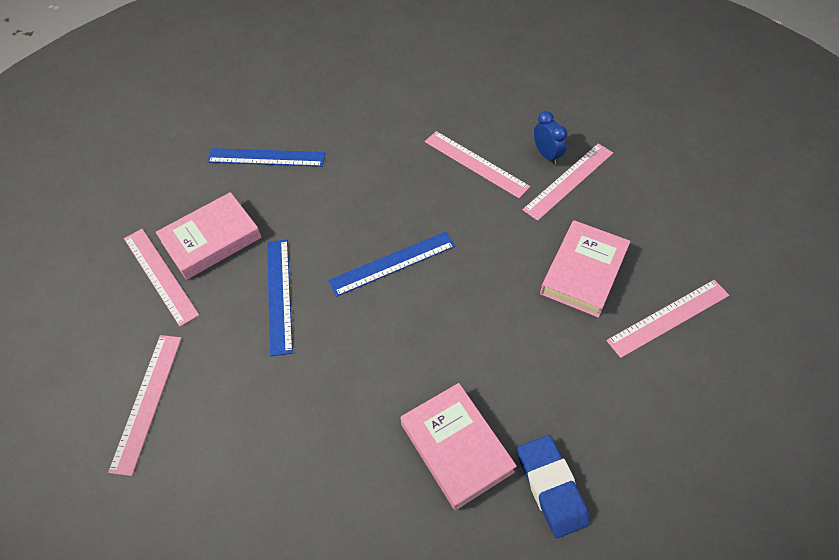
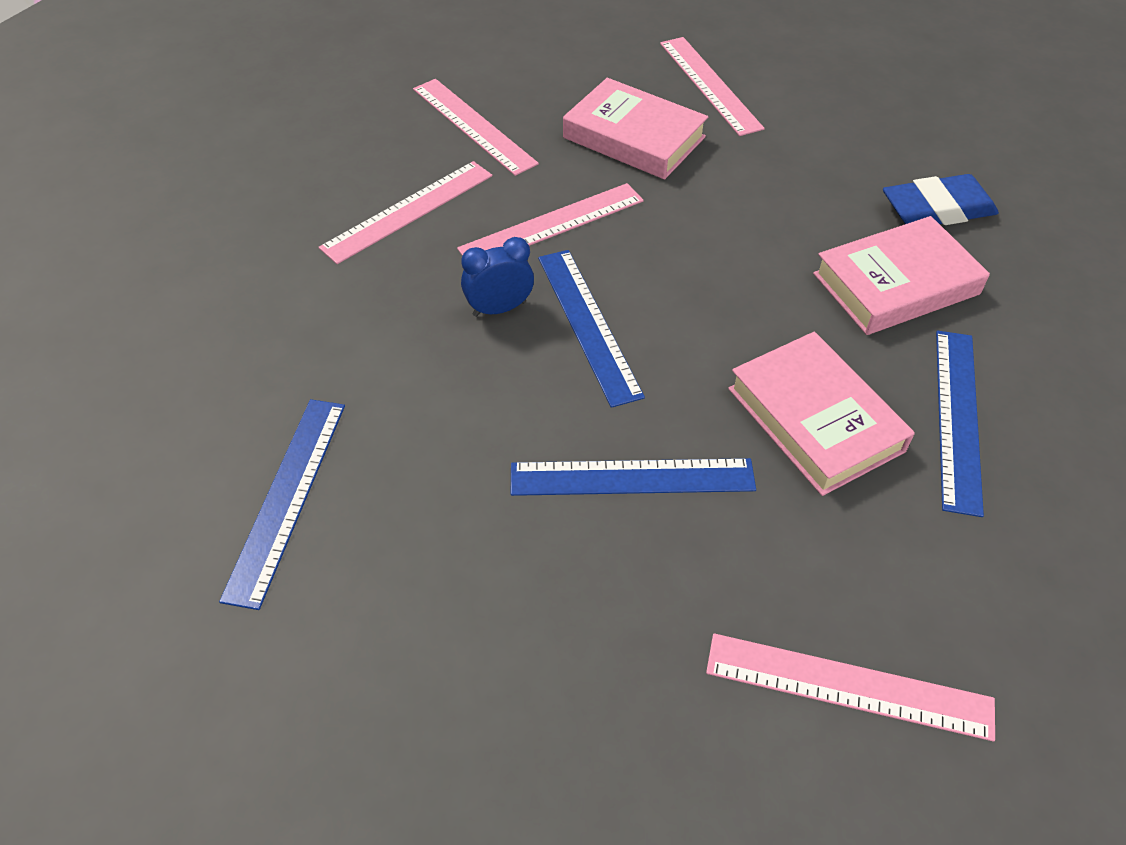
camera: 85 degrees left, 5 degrees down
pink ruler [124,229,199,327] -> pink ruler moved to [457,183,644,256]
pink book [156,192,262,280] -> pink book moved to [728,332,915,496]
blue clock [534,111,567,165] -> blue clock moved to [461,237,534,317]
none -> blue ruler [936,331,984,517]

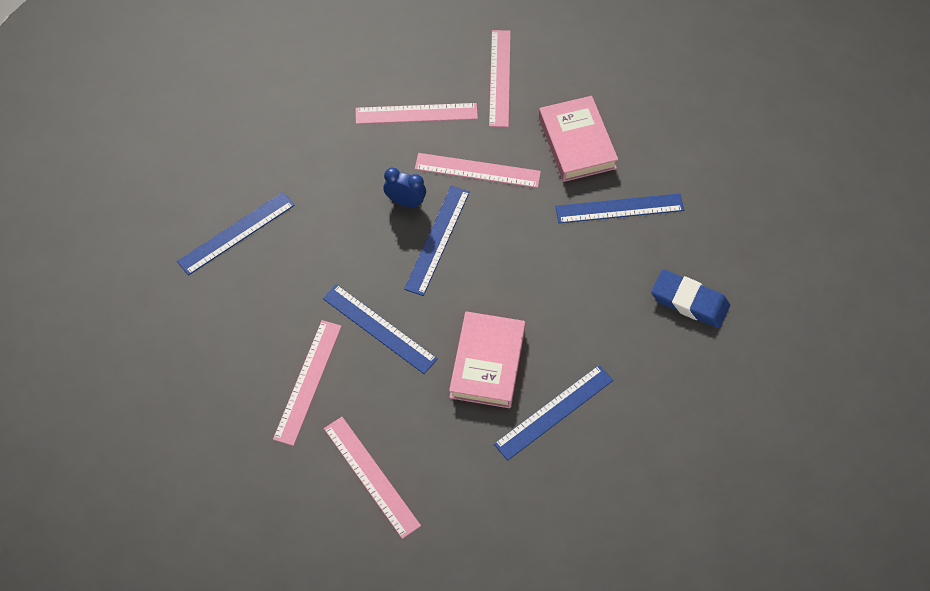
camera: 40 degrees right, 10 degrees up
pink ruler [660,37,765,136] -> pink ruler moved to [273,320,342,446]
pink book [813,216,990,335] -> none
none -> blue ruler [556,193,684,223]

